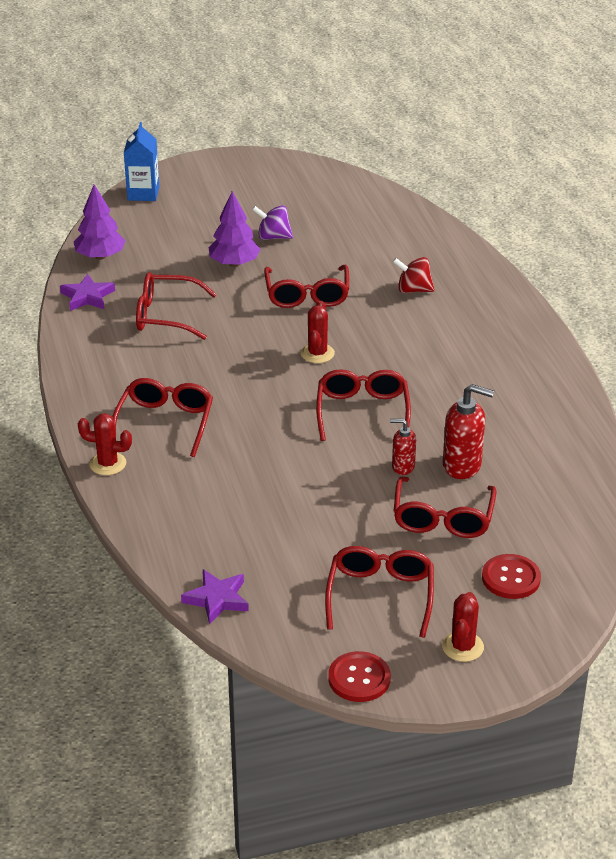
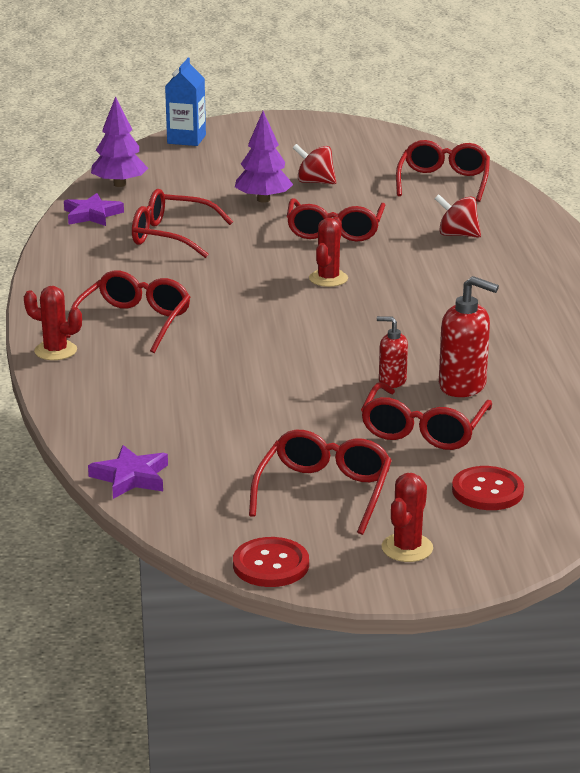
camera: 10 degrees right, 10 degrees down
purple spinning top [252,205,293,240] -> red spinning top [293,144,336,184]
red glasses [316,369,411,441] -> red glasses moved to [396,140,490,202]

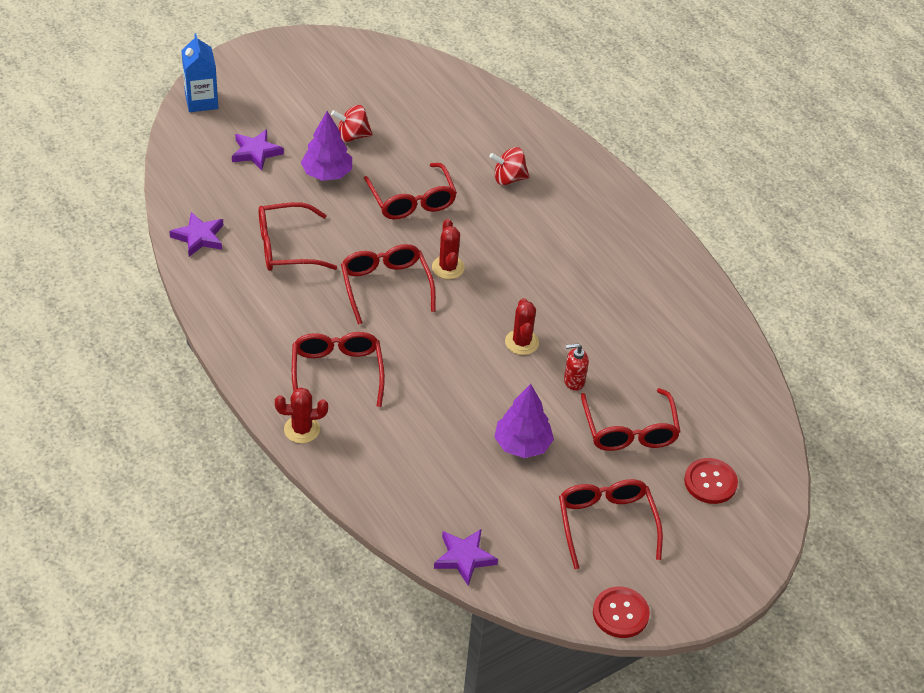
camera: 30 degrees left, 20 degrees up
purple tree [91,96,148,187] -> purple tree moved to [494,384,554,458]
red cactus [382,473,433,562] -> red cactus moved to [505,298,539,355]
red glasses [396,140,490,202] -> red glasses moved to [341,244,436,325]
red soap dispenser [439,276,499,397] -> none
none -> purple star [232,129,284,170]

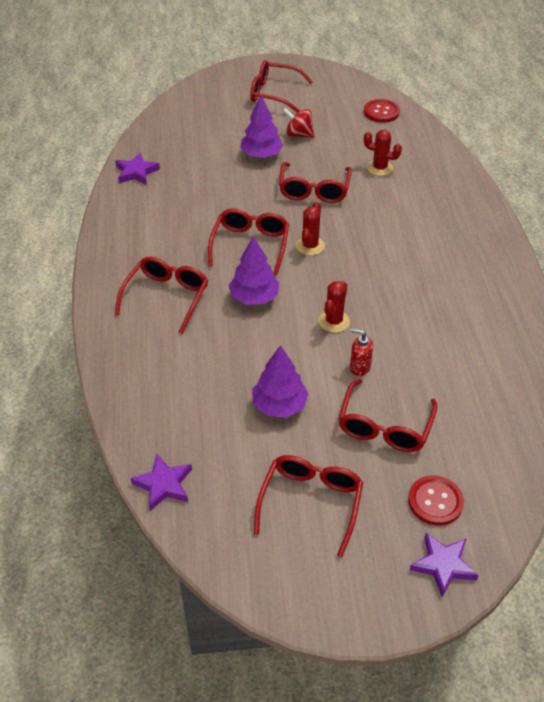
camera: 30 degrees right, 0 degrees up
blue carton [181,33,218,112] -> none
purple star [232,129,284,170] -> purple star moved to [410,533,479,597]
red glasses [259,202,337,271] -> red glasses moved to [250,60,313,113]
red cactus [275,387,328,443] -> red cactus moved to [364,130,402,176]
red spinning top [489,147,529,185] -> none
red button [593,587,650,638] -> red button moved to [364,99,400,123]
none -> purple tree [229,236,279,305]

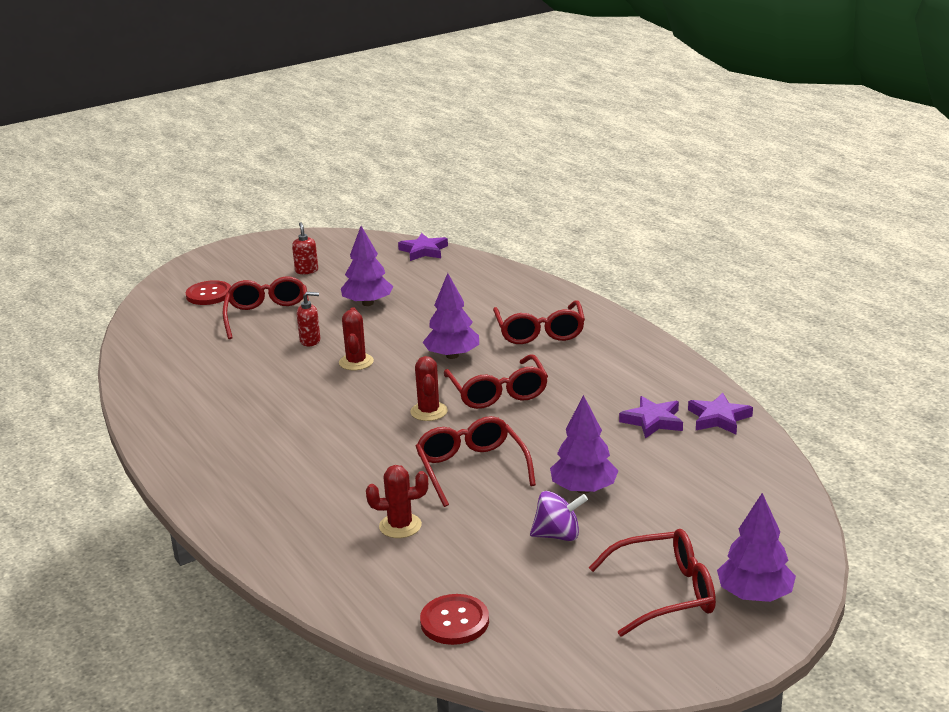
camera: 155 degrees right, 20 degrees down
red glasses [254,455,363,558] -> red soap dispenser [292,222,318,274]
red spinning top [283,108,315,138] -> purple spinning top [530,491,588,541]
purple star [410,533,479,597] -> purple star moved to [619,396,683,439]
none -> purple tree [717,493,796,602]

